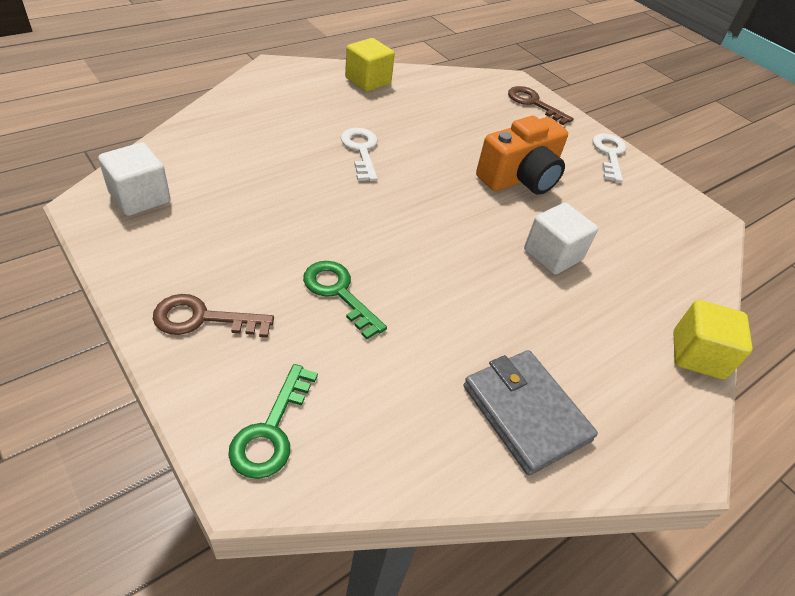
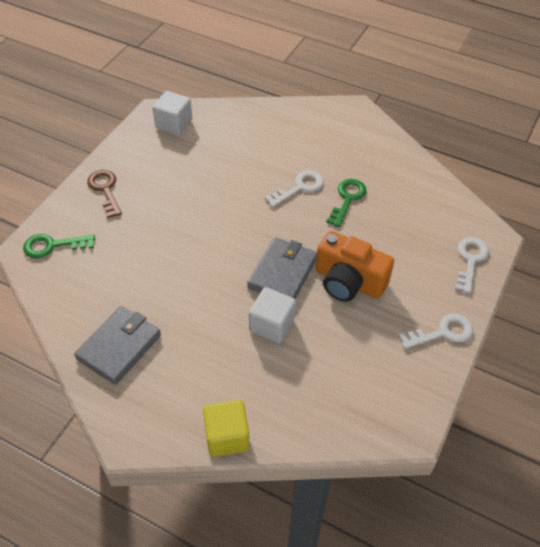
camera: 70 degrees right, 5 degrees up
green key [303,261,387,340] -> green key moved to [326,179,367,227]
yellow cube [345,38,395,92] -> none
brown key [508,86,574,125] -> white key [455,237,489,294]
none -> grey wallet [247,237,317,299]

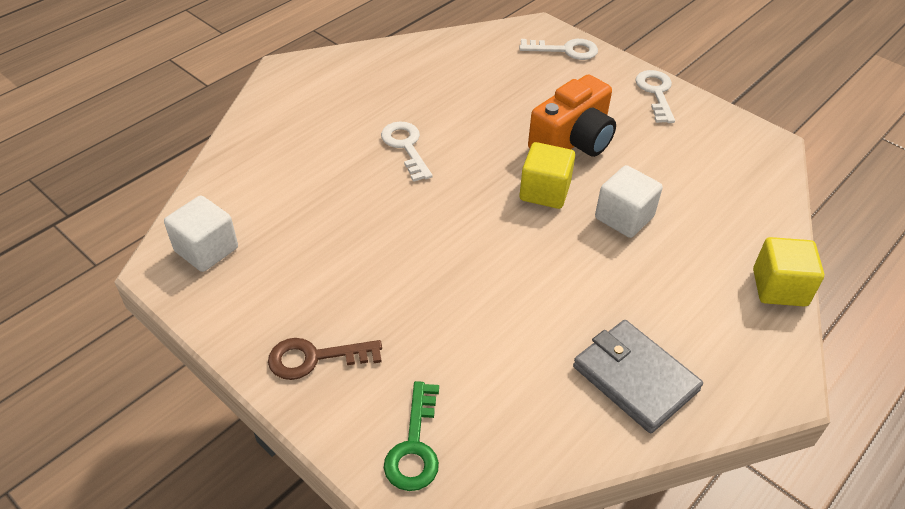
camera: 75 degrees left, 5 degrees down
grey wallet [247,237,317,299] -> yellow cube [520,142,575,209]
green key [326,179,367,227] -> none
white key [455,237,489,294] -> white key turned 150 degrees clockwise [519,39,598,60]

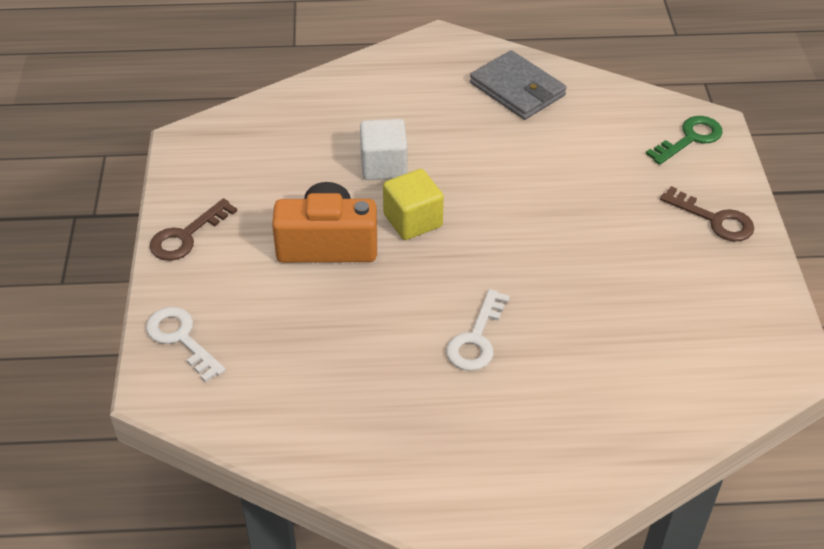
camera: 135 degrees left, 0 degrees up
white cube [164,195,238,272] -> none
grey wallet [573,320,703,433] -> grey wallet turned 45 degrees counterclockwise [470,50,567,120]
white key [635,70,675,123] -> brown key [150,198,237,261]
yellow cube [753,237,824,307] -> none

